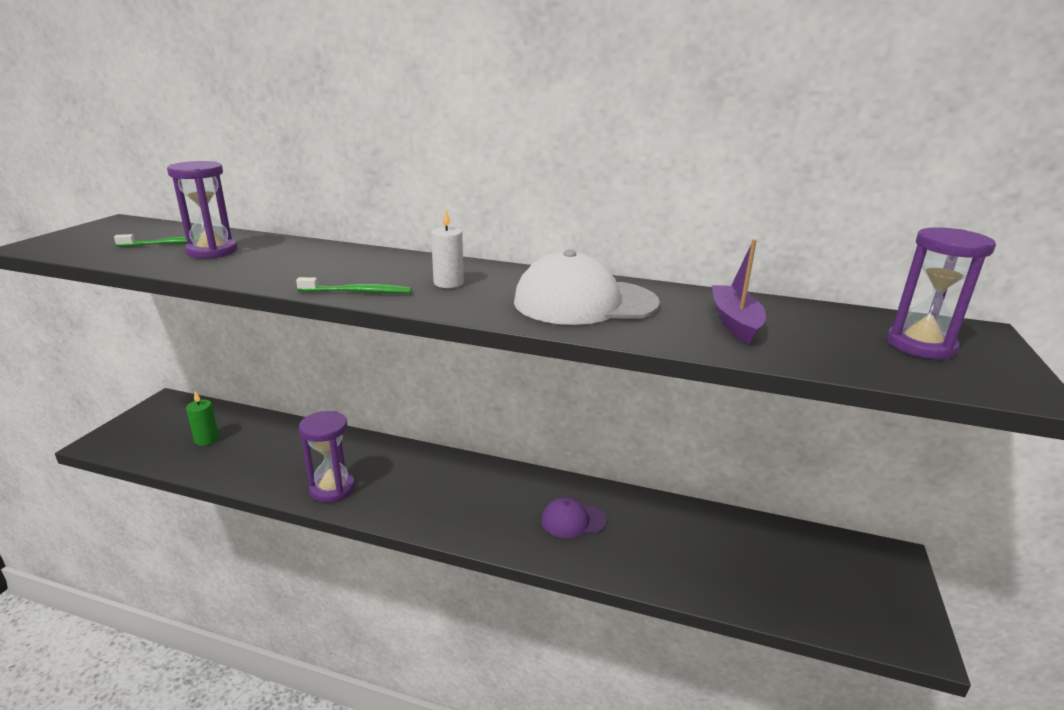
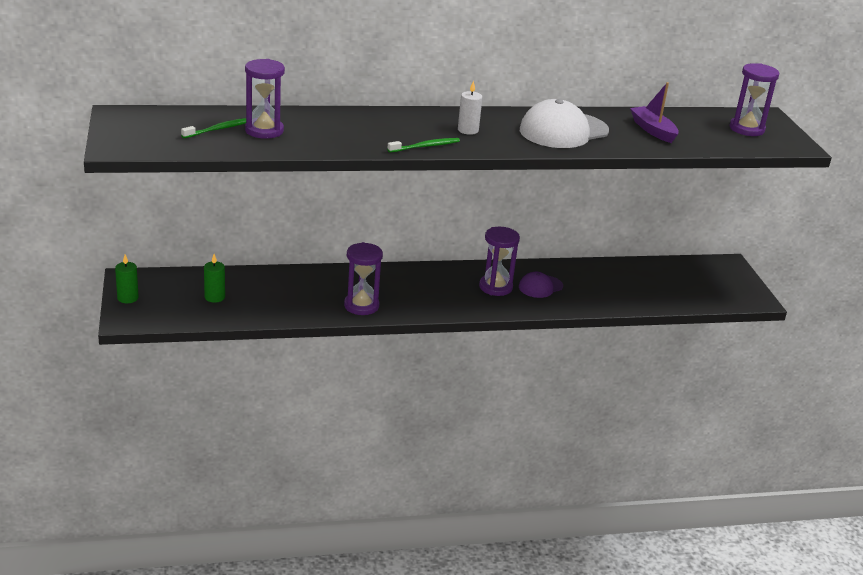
camera: 30 degrees left, 5 degrees up
none -> green candle [115,254,139,303]
none -> purple hourglass [479,227,520,296]

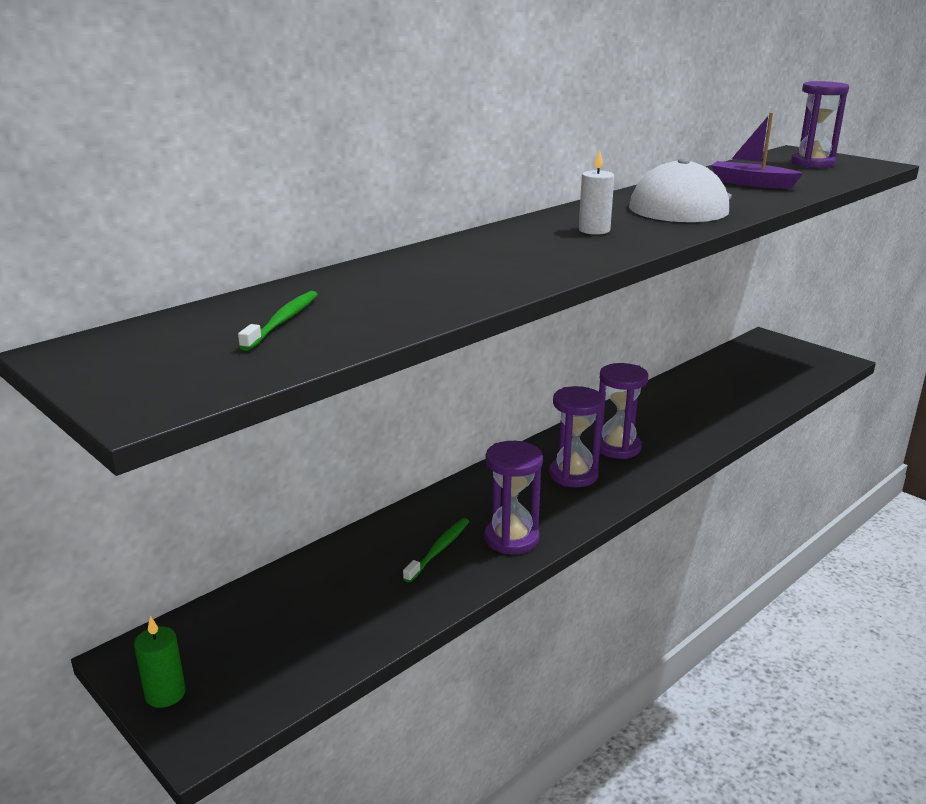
camera: 30 degrees left, 5 degrees down
green candle [204,254,225,303] -> none
purple hourglass [245,59,285,139] -> purple hourglass moved to [549,386,604,487]
green toothbrush [387,138,460,152] -> green toothbrush moved to [403,518,469,583]
purple cap [519,272,563,298] -> none

